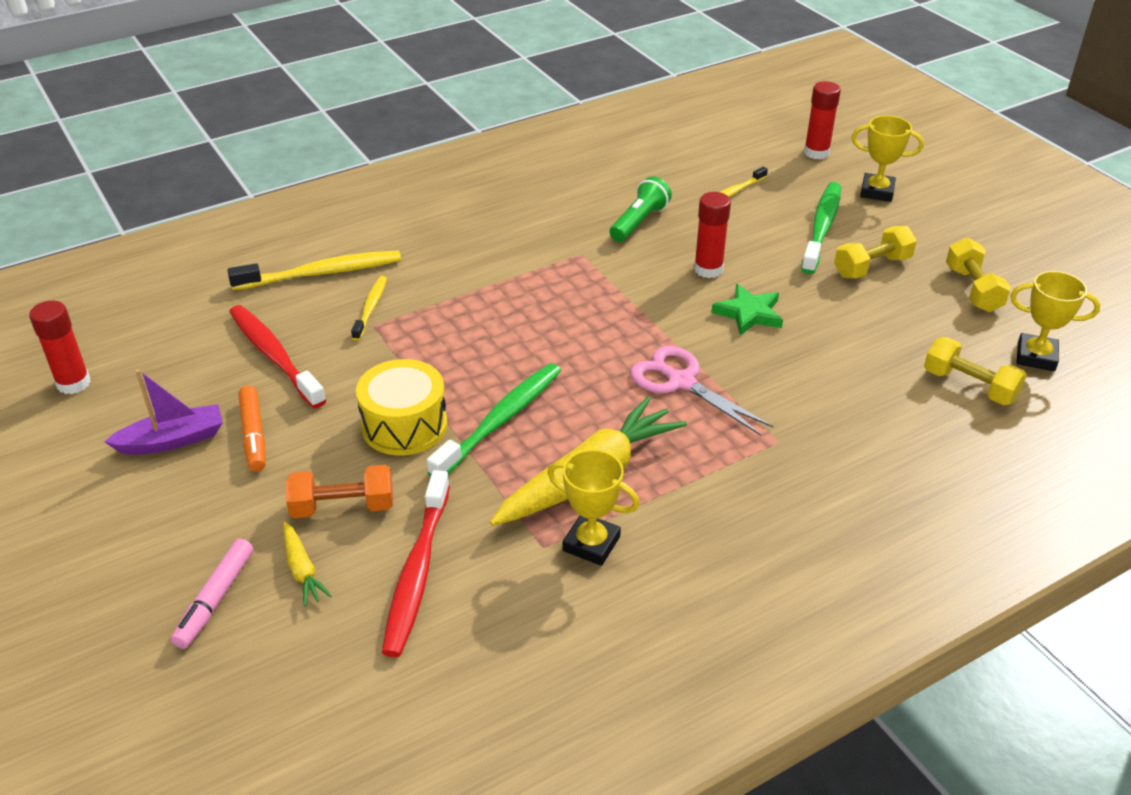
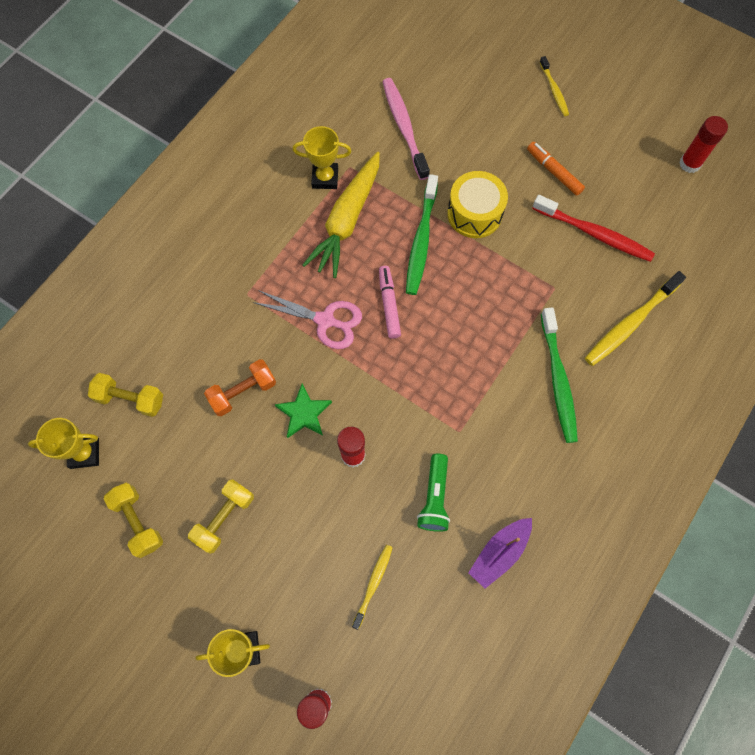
camera: 155 degrees right, 30 degrees up
purple boat [104,369,223,455] -> purple boat moved to [468,518,532,589]
pink marker [171,539,253,649] -> pink marker moved to [379,266,401,339]
yellow carrot [283,521,332,607] -> none
orange dumbbell [285,465,393,518] -> orange dumbbell moved to [204,359,276,416]
yellow toothbrush [351,276,387,341] -> yellow toothbrush moved to [540,56,569,116]
red toothbrush [382,470,450,657] -> pink toothbrush [382,78,430,180]
green toothbrush [801,182,841,274] -> green toothbrush moved to [541,307,578,443]

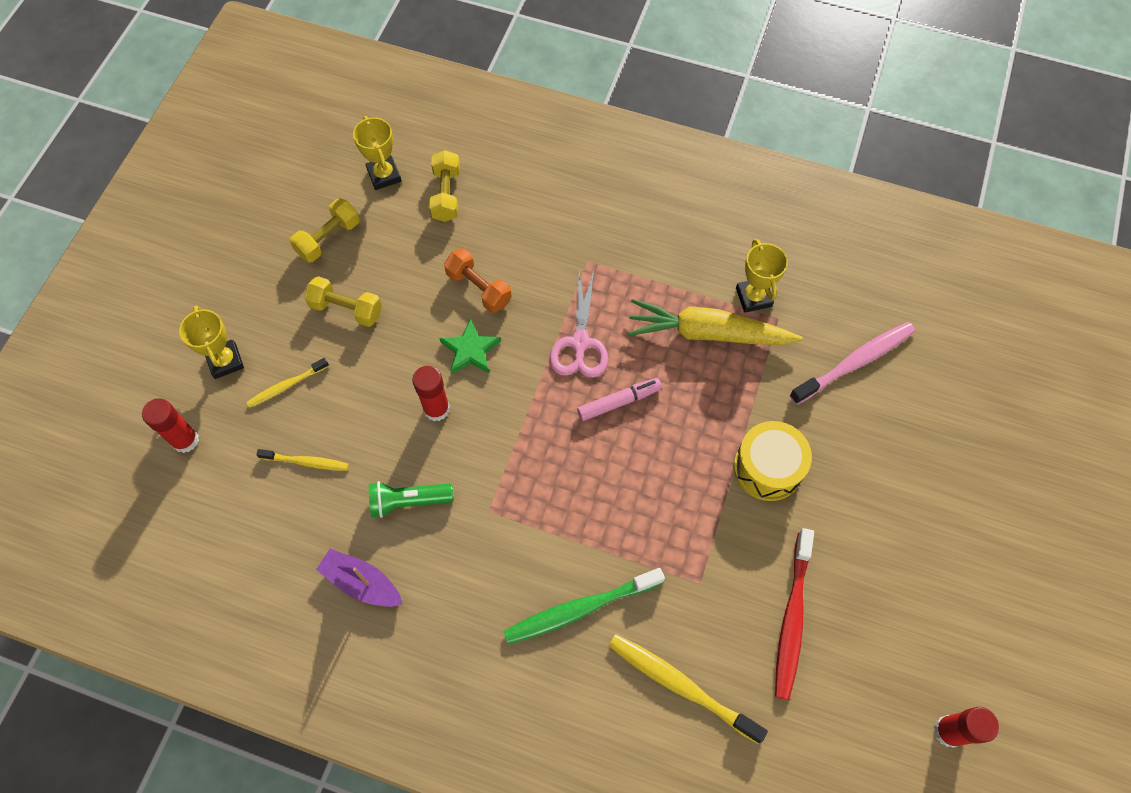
camera: 75 degrees right, 5 degrees down
green toothbrush [406,174,438,295] -> none
orange marker [527,142,585,196] -> none
yellow toothbrush [540,56,569,116] -> yellow toothbrush moved to [246,358,329,408]

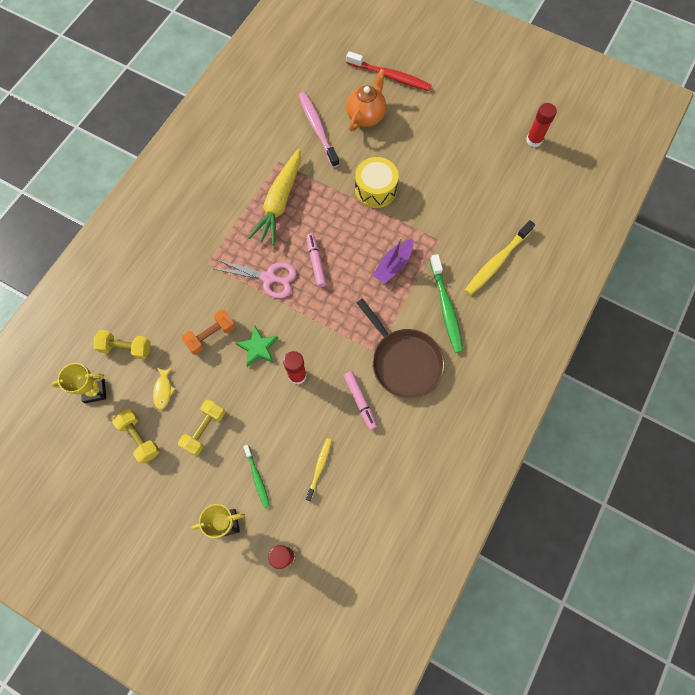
camera: 80 degrees left, 5 degrees up
yellow toothbrush [246,358,329,408] -> green toothbrush [243,445,270,508]
purple boat [316,549,403,607] -> purple boat moved to [373,237,413,284]
green flashlight [369,481,454,518] -> pink marker [344,371,377,430]
yellow trophy [736,239,788,313] -> none
red toothbrush [775,528,814,700] -> red toothbrush moved to [346,51,432,91]
none -> yellow fish [153,368,175,409]
none -> orange teapot [346,69,386,131]
none -> brown pan [357,298,445,398]

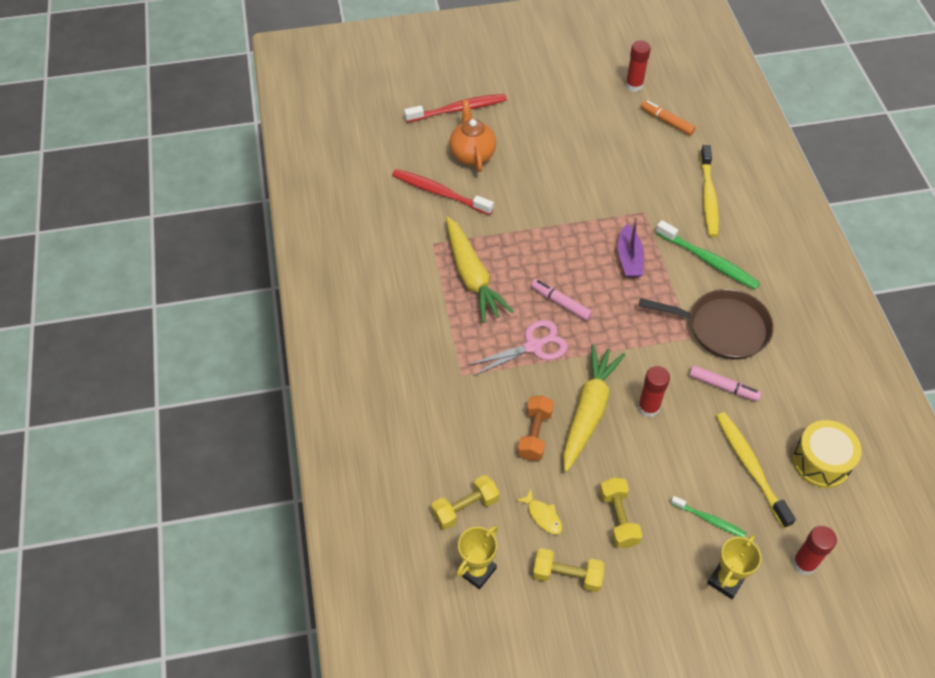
camera: 40 degrees left, 15 degrees down
green star [236,326,278,367] -> yellow carrot [563,344,625,472]
pink toothbrush [299,92,340,168] -> red toothbrush [392,169,494,215]
yellow toothbrush [306,438,332,501] -> yellow toothbrush [716,412,796,528], size x1.74
yellow drum [355,157,398,208] -> yellow drum moved to [792,420,862,488]
none -> orange marker [641,100,696,135]

